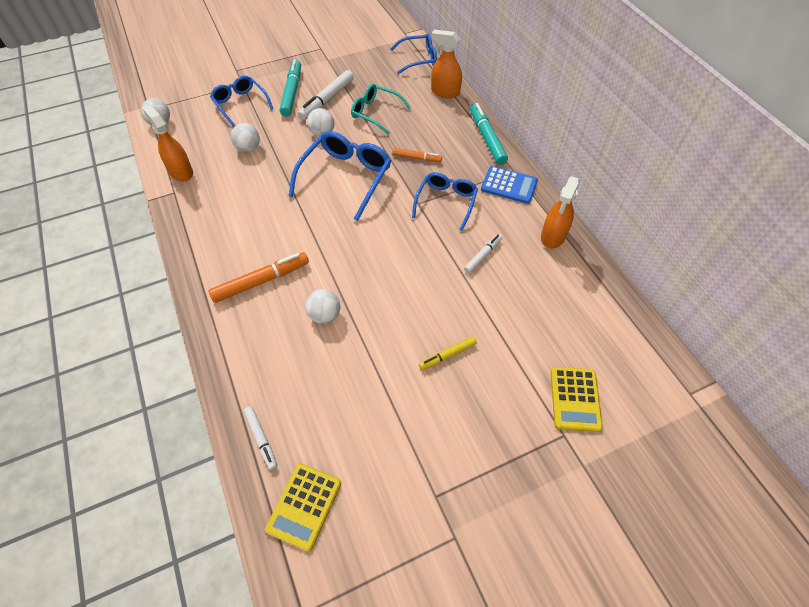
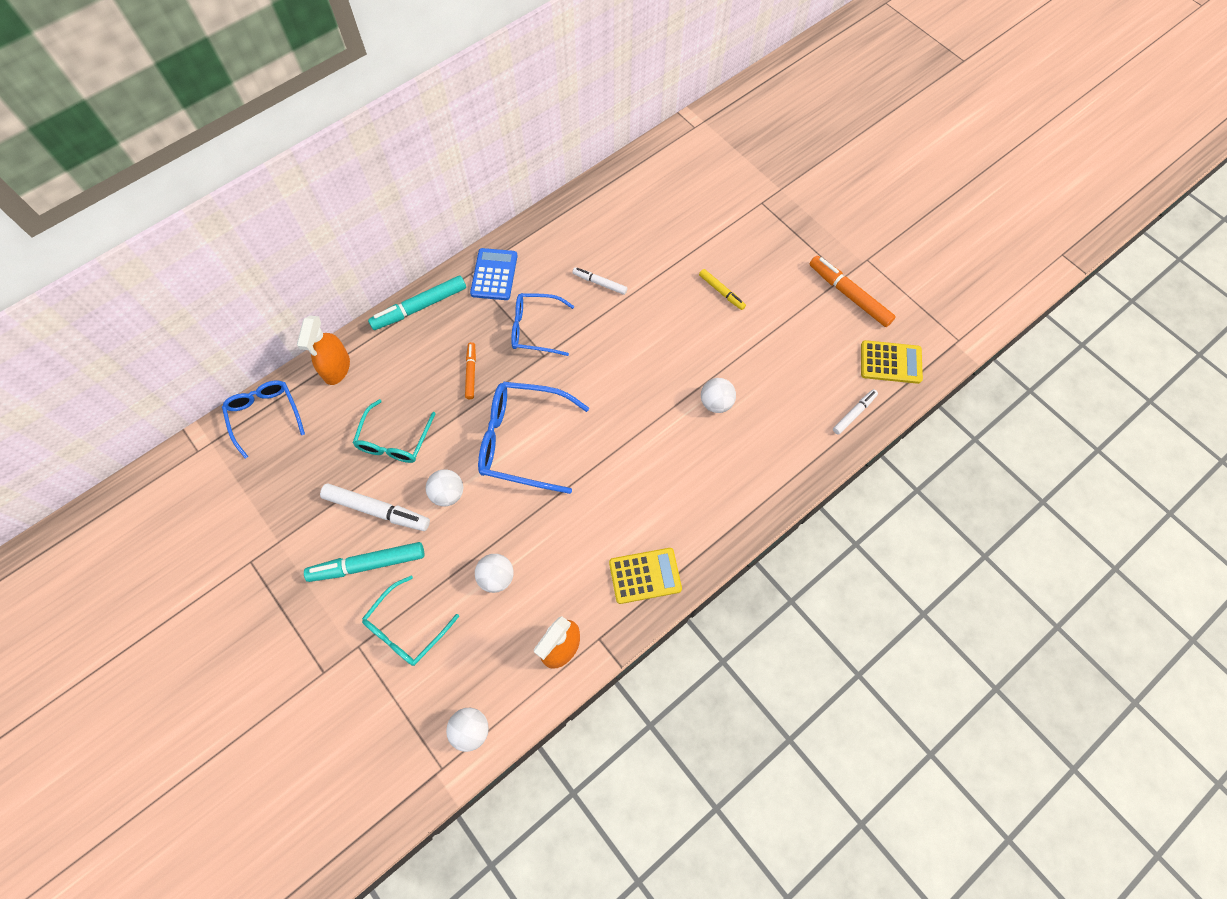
camera: 105 degrees left, 10 degrees up
orange marker [208,252,309,303] -> orange marker moved to [809,256,896,327]
blue glasses [210,76,273,127] -> turquoise glasses [362,576,459,666]
orange spray bottle [541,176,580,249] -> none
yellow calculator [550,367,603,432] -> yellow calculator moved to [609,548,682,604]

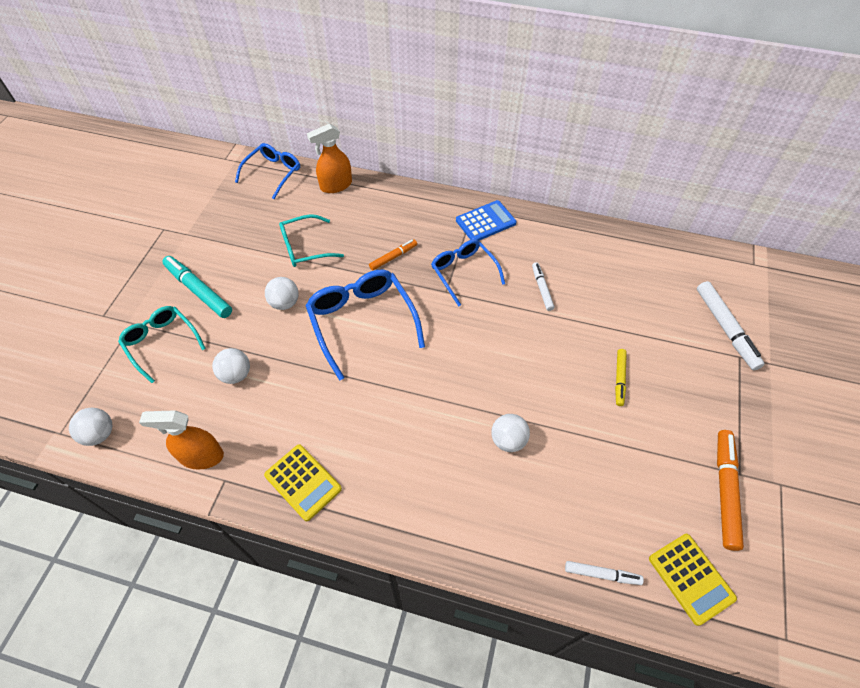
camera: 55 degrees right, 10 degrees down
white marker [320,483,430,531] -> white marker moved to [697,281,765,370]
turquoise glasses [362,576,459,666] -> turquoise glasses turned 45 degrees clockwise [118,306,206,383]
turquoise marker [368,276,466,330] -> none

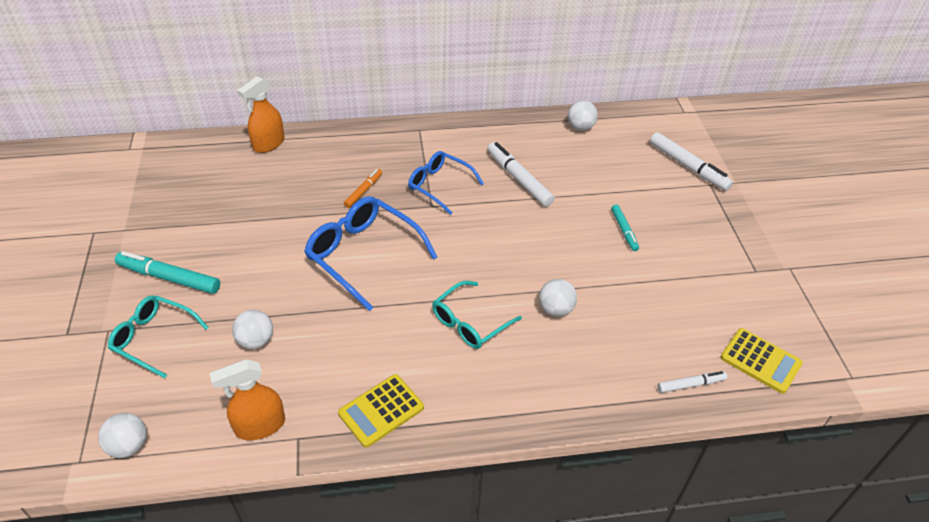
camera: 25 degrees left, 10 degrees down
blue glasses [235,143,300,199] -> none
yellow calculator [264,444,342,521] -> yellow calculator turned 120 degrees clockwise [338,374,424,448]
white ball [265,277,299,310] -> white ball moved to [568,101,598,131]
turquoise glasses [279,214,344,267] -> turquoise glasses moved to [432,281,522,349]
blue calculator [456,200,516,241] -> none
white marker [532,262,555,311] -> white marker [487,142,554,207], size x1.72
yellow marker [615,349,627,406] -> turquoise marker [611,205,639,251]
orange marker [717,430,744,551] -> none

